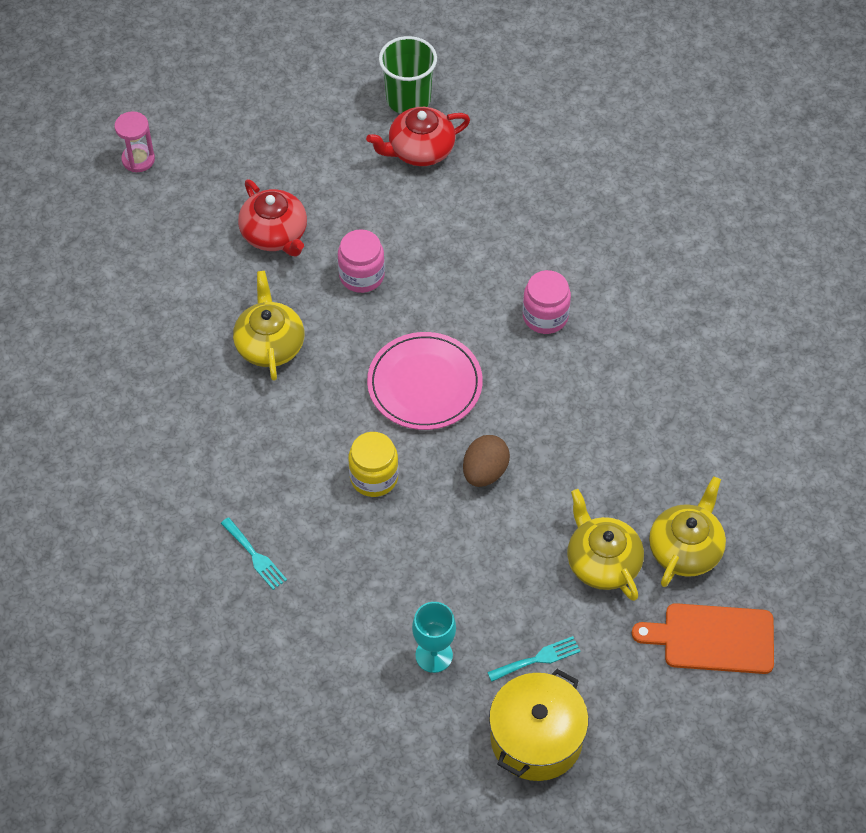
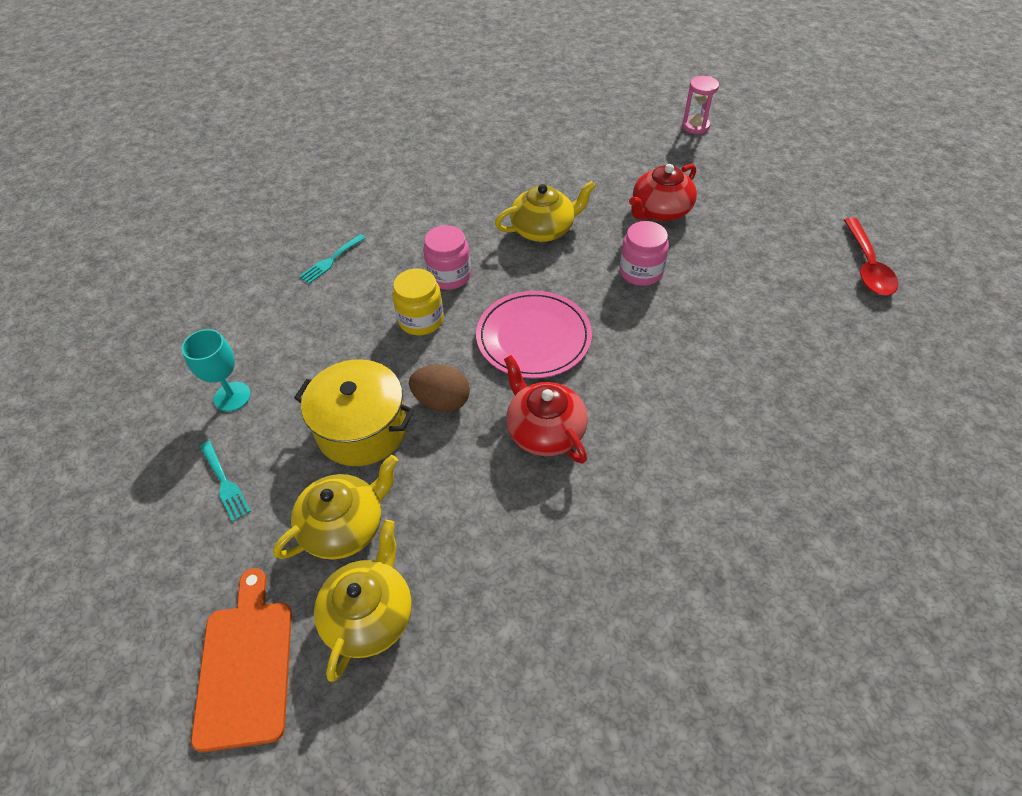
camera: 80 degrees right, 5 degrees down
red teapot [366,107,470,166] -> red teapot moved to [504,355,588,464]
green cup [379,36,437,114] -> red spoon [844,218,898,296]
yellow pot [489,669,589,781] -> yellow pot moved to [294,359,414,466]
pink jar [523,270,571,334] -> pink jar moved to [423,225,471,290]
yellow teapot [649,476,726,587] -> yellow teapot turned 90 degrees counterclockwise [314,520,412,682]

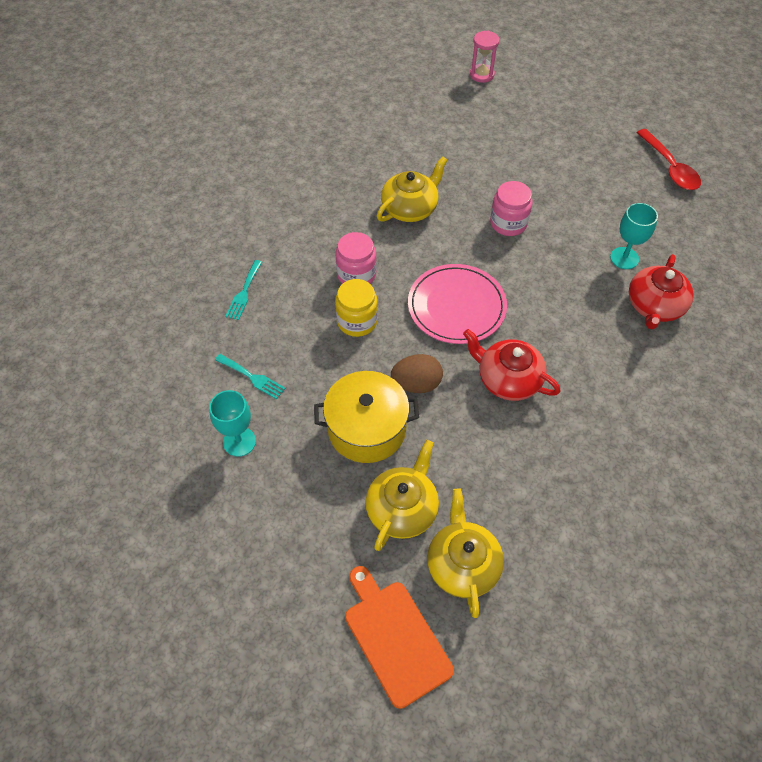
camera: 25 degrees left, 5 degrees up
turquoise fork [200,441,251,522] -> turquoise fork moved to [215,354,286,399]
red teapot [629,164,697,221] -> red teapot moved to [629,254,694,329]
none -> turquoise goblet [610,203,658,269]

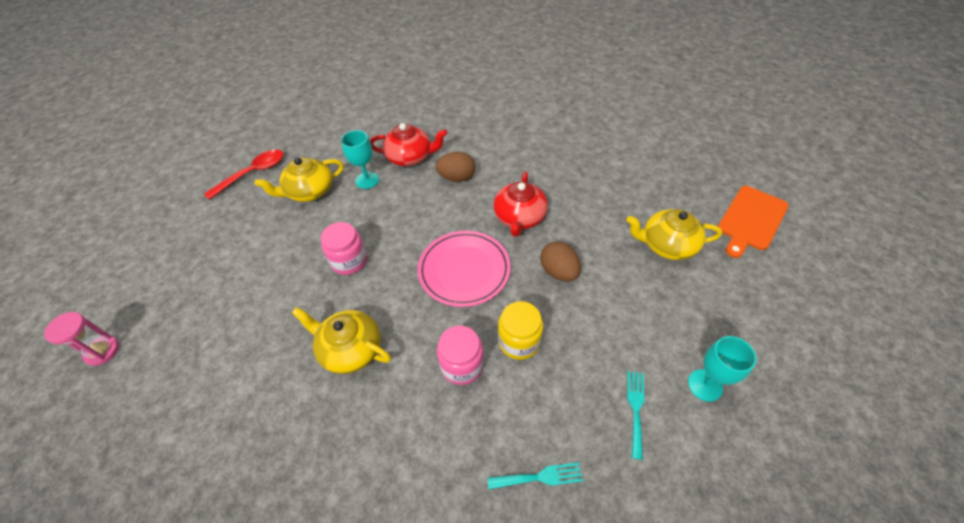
camera: 110 degrees left, 5 degrees down
yellow pot [314,371,419,463] -> none
yellow teapot [427,489,504,618] -> yellow teapot moved to [255,157,344,202]
none -> brown egg [436,152,475,182]

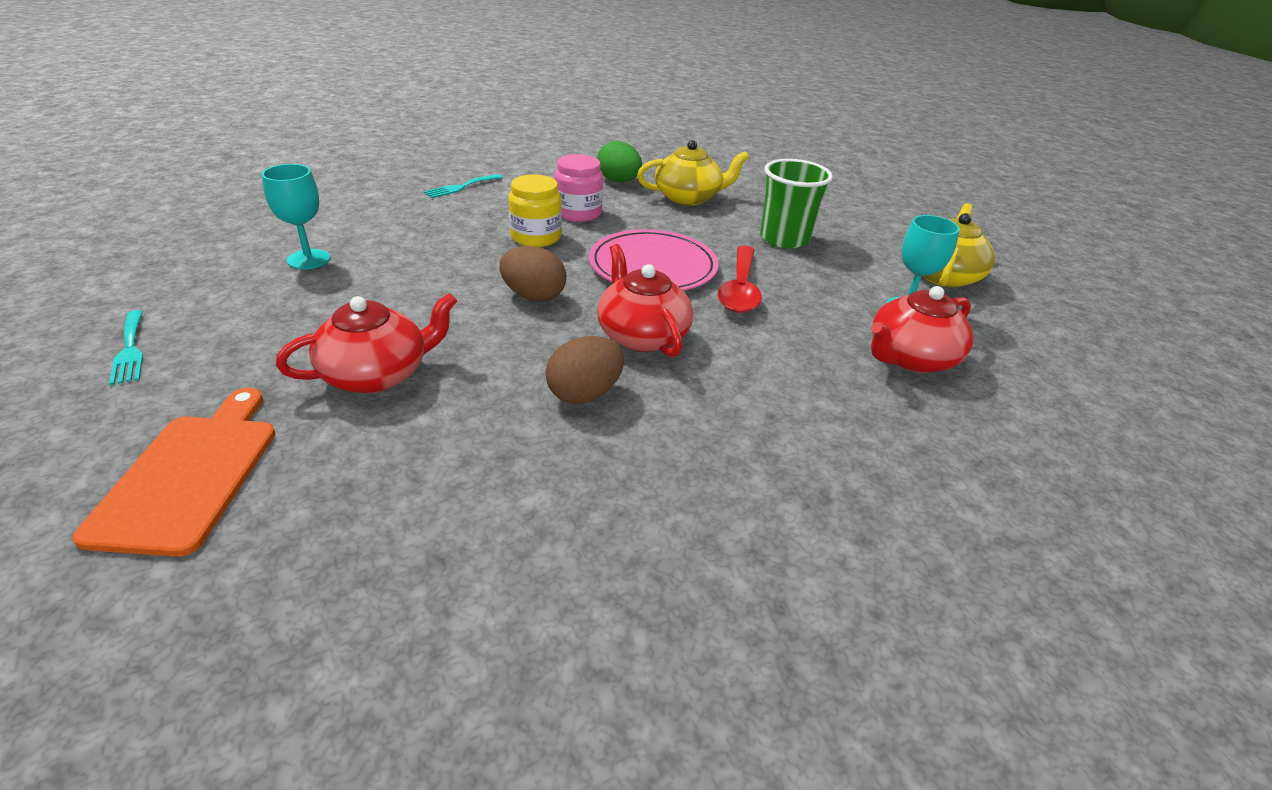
camera: 140 degrees right, 15 degrees down
pink hourglass [44,312,119,366] -> none
red spoon [204,149,284,200] -> red spoon moved to [718,245,762,313]
pink jar [321,222,367,275] -> green cup [760,159,833,249]
brown egg [436,152,475,182] -> brown egg moved to [545,336,624,404]
yellow teapot [627,209,722,260] -> red teapot [276,293,457,393]
turquoise fork [627,371,645,460] -> turquoise fork moved to [109,310,143,385]
none -> green egg [597,141,642,182]

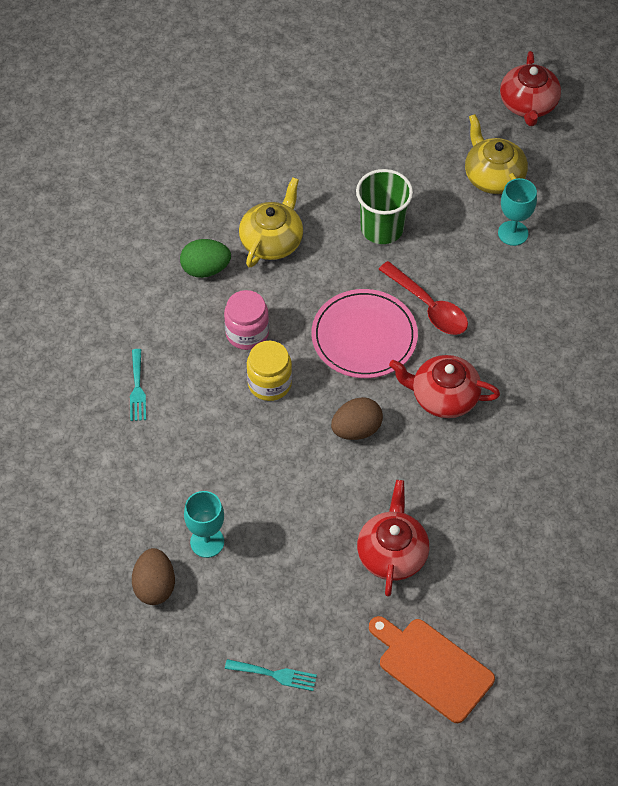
camera: 50 degrees left, 20 degrees up
brown egg [545,336,624,404] -> brown egg moved to [132,548,175,605]
red teapot [871,286,973,373] -> red teapot moved to [500,51,561,126]

